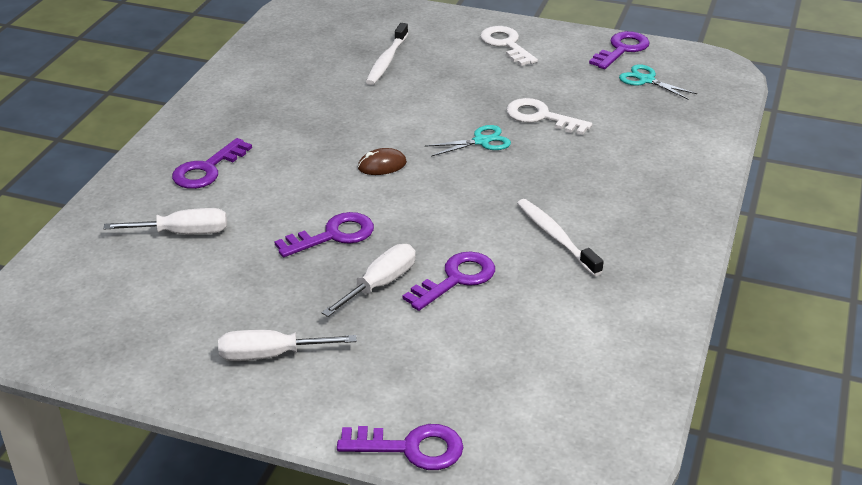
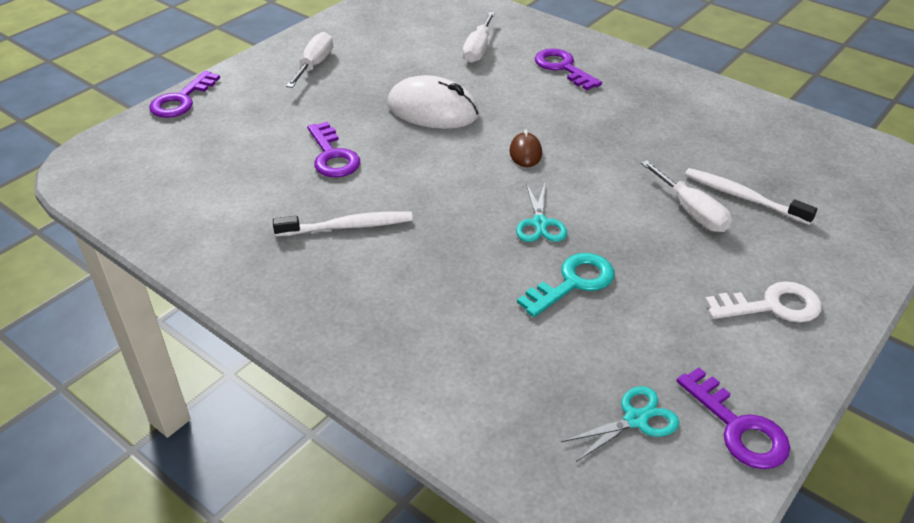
camera: 110 degrees right, 5 degrees up
purple key [274,212,374,257] -> white mouse [387,75,479,129]
white screwdriver [322,244,416,317] -> white screwdriver moved to [641,160,732,232]
white key [506,98,592,135] -> turquoise key [517,253,615,317]

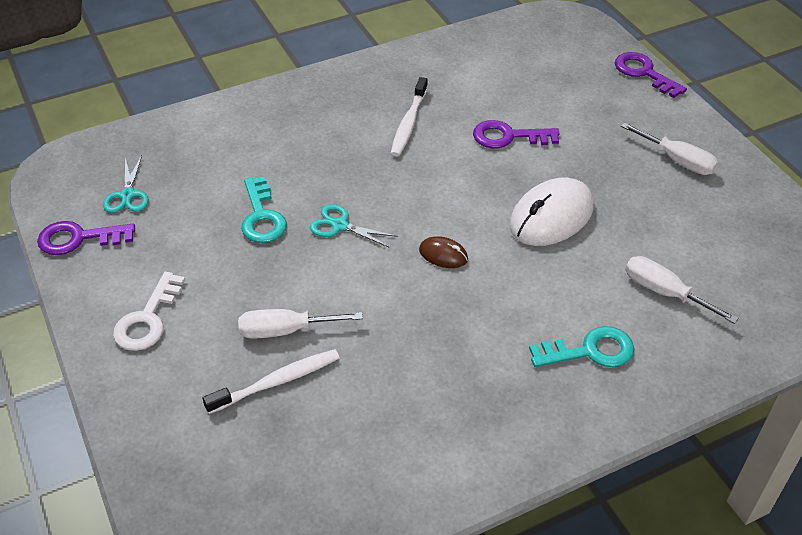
camera: 115 degrees right, 5 degrees up
purple key [535,48,602,90] -> turquoise key [529,326,634,367]

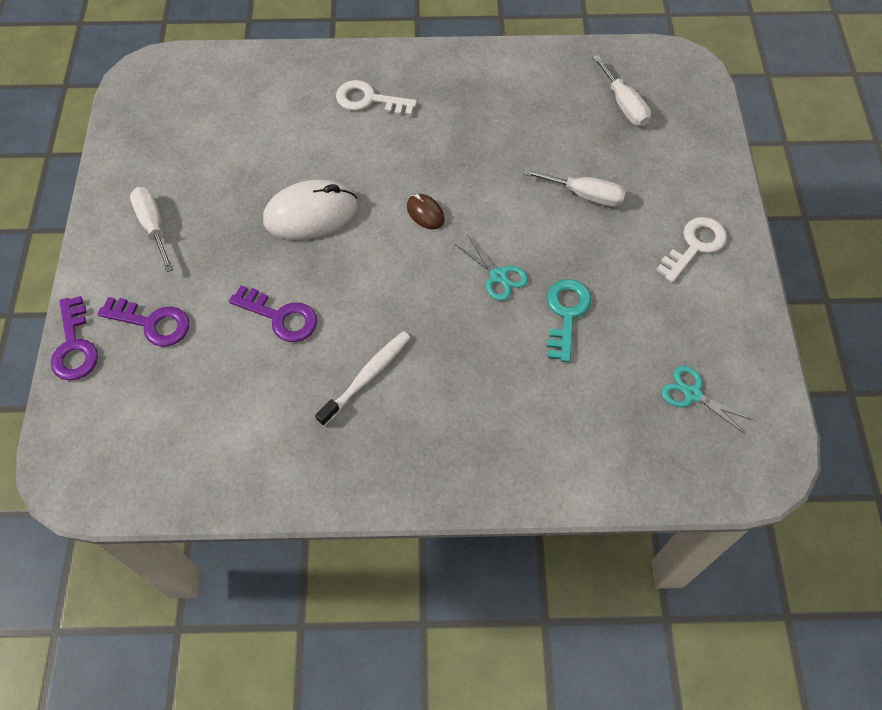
camera: 155 degrees left, 15 degrees up
purple key [37,221,135,255] -> purple key moved to [98,297,190,347]
turquoise scissors [103,156,149,213] -> turquoise scissors turned 75 degrees counterclockwise [661,366,753,434]
white toothbrush [202,349,340,414] -> none
turquoise key [529,326,634,367] -> white key [336,80,417,116]
white screwdriver [625,256,739,324] -> white screwdriver moved to [592,55,651,126]

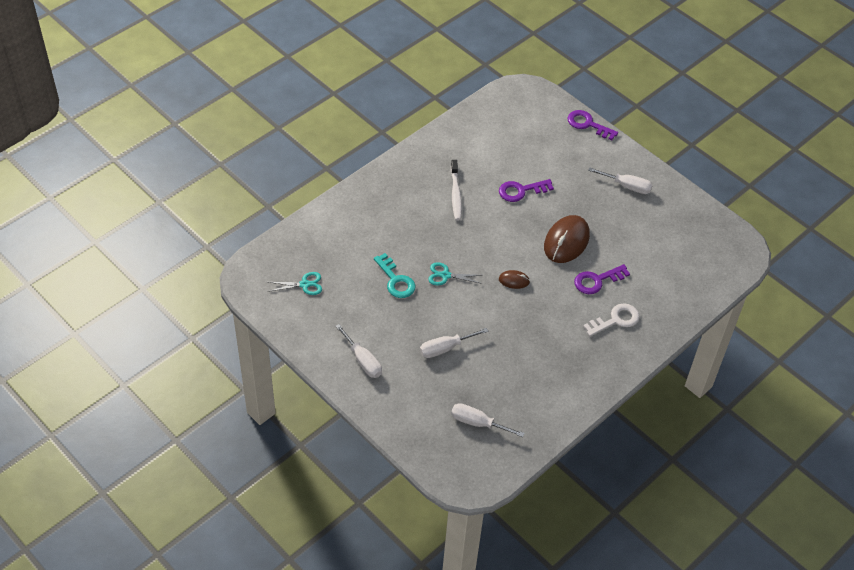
camera: 135 degrees right, 10 degrees down
purple key [98,297,190,347] -> purple key moved to [574,264,630,294]
white mouse [263,180,358,240] -> brown mouse [544,215,590,263]
white key [656,217,727,283] -> white screwdriver [335,324,382,378]

